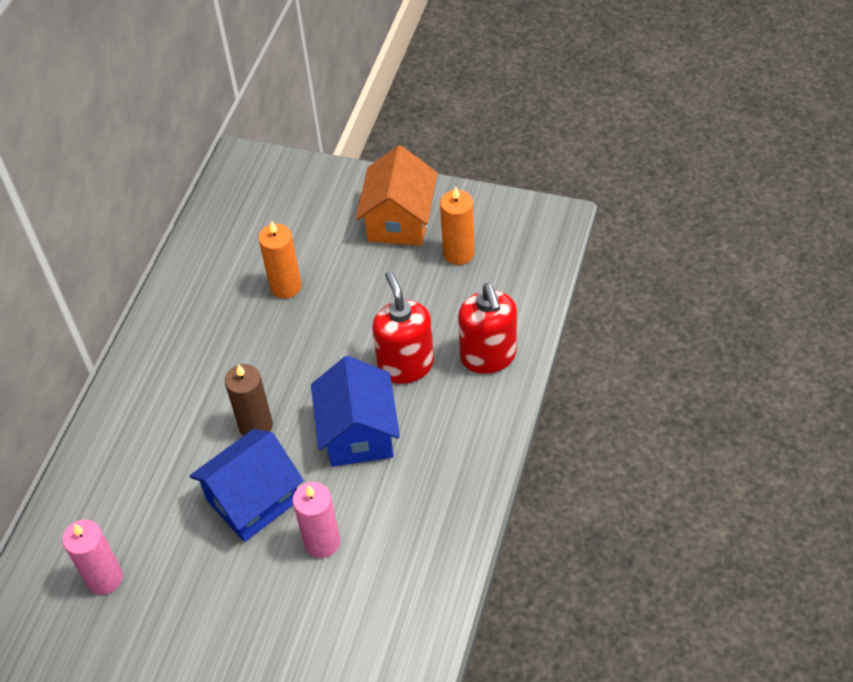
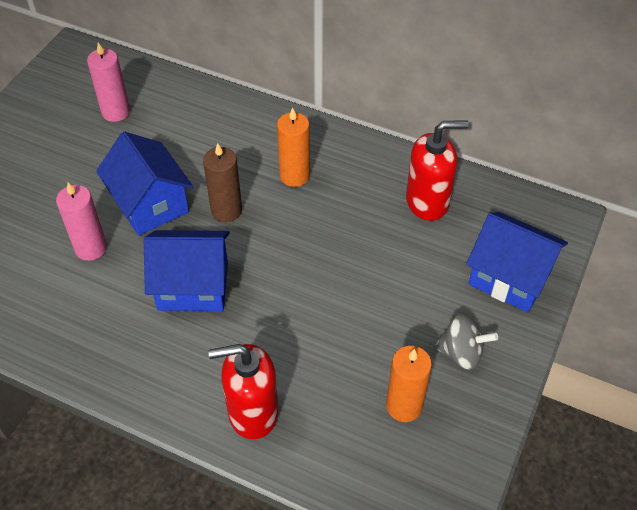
camera: 95 degrees right, 0 degrees up
orange candle [258,221,302,299] -> orange candle moved to [277,107,310,187]
orange house [356,146,437,246] -> grey spinning top [434,313,498,370]
red soap dispenser [372,271,434,384] -> red soap dispenser moved to [406,120,469,221]
none -> blue house [466,212,568,312]

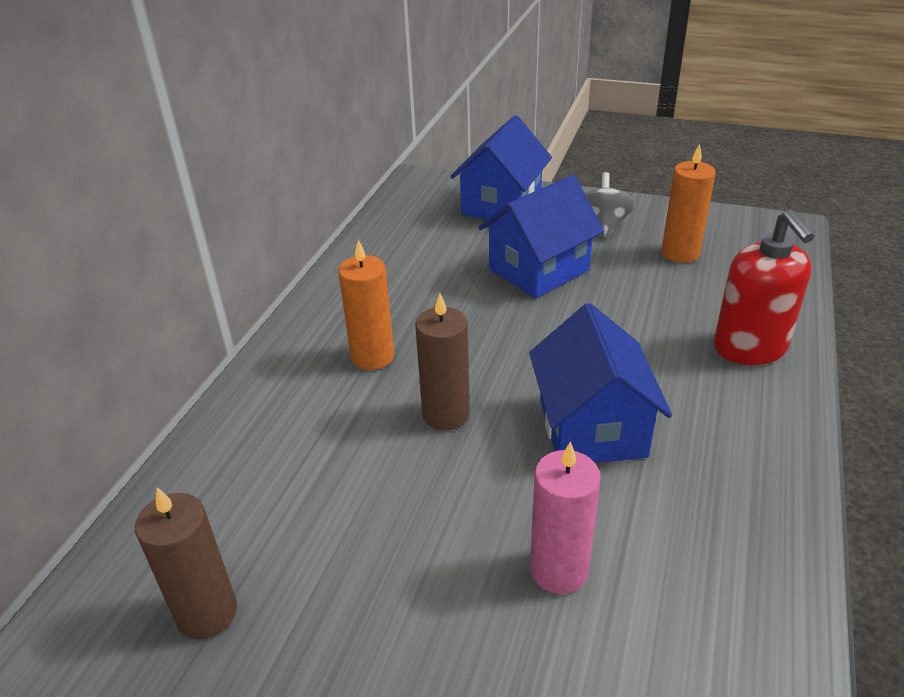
camera: 95 degrees left, 15 degrees down
pink candle [87,43,130,122] -> brown candle [135,487,237,639]
blue house [96,132,193,236] -> blue house moved to [479,175,604,298]
red soap dispenser [406,120,469,221] -> none

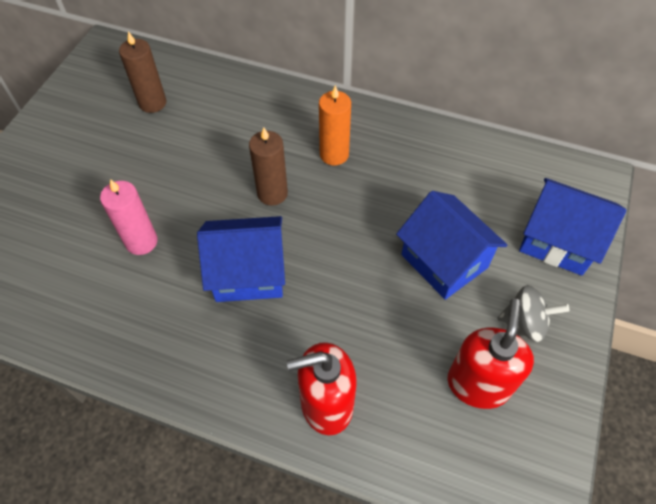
camera: 90 degrees right, 20 degrees up
orange candle [662,144,716,263] -> red soap dispenser [448,299,534,409]

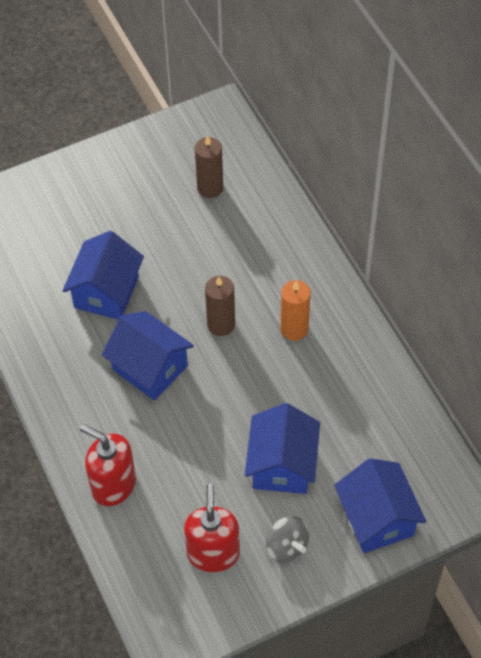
camera: 45 degrees right, 0 degrees up
pink candle [100,179,158,255] -> blue house [62,231,144,320]
red soap dispenser [448,299,534,409] -> red soap dispenser turned 60 degrees counterclockwise [184,484,240,572]

